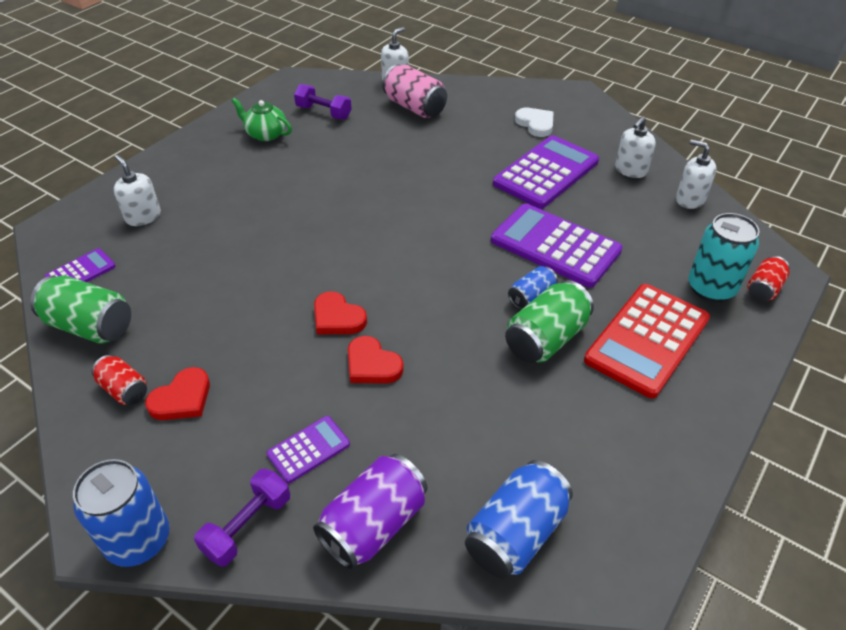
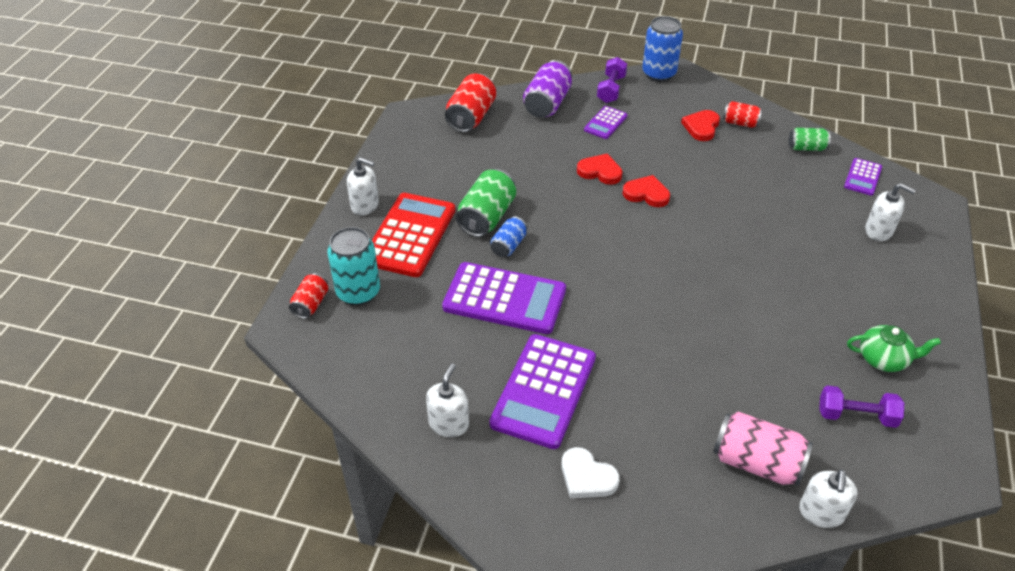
camera: 160 degrees right, 0 degrees up
green can [30,276,131,344] -> green can [789,128,831,151], size x0.58
blue can [465,460,573,579] -> red can [445,73,496,132]
white soap dispenser [676,140,717,209] -> white soap dispenser moved to [347,157,379,215]

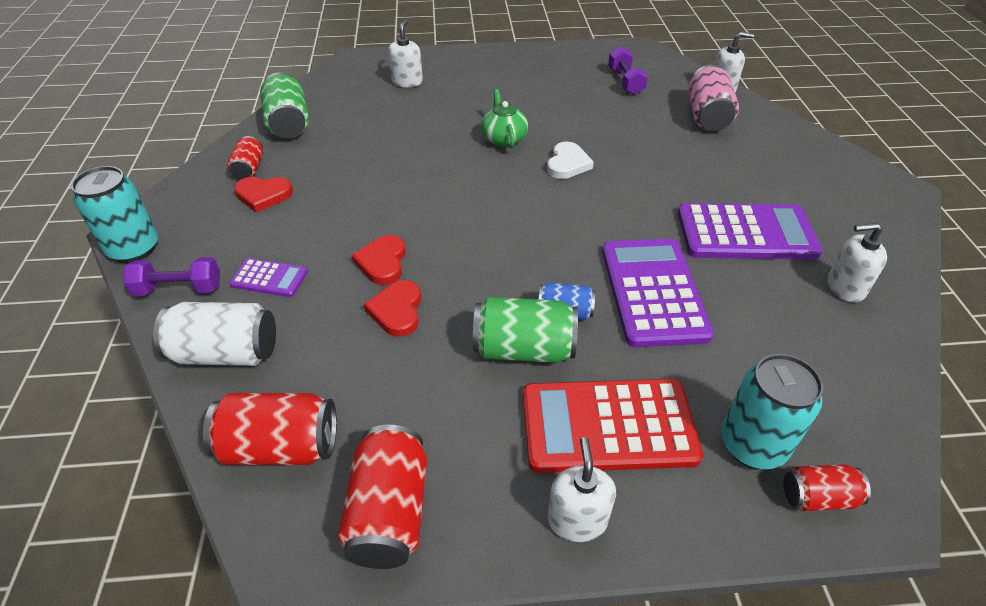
camera: 110 degrees left, 0 degrees up
purple can [523,60,572,118] -> white can [153,302,276,366]
white heart [561,447,620,498] -> white heart moved to [547,142,594,179]
red heart [623,175,670,207] -> red heart moved to [364,280,421,337]
blue can [642,16,683,82] -> turquoise can [71,166,158,263]
green can [789,128,831,151] -> green can [260,72,309,138], size x1.72
purple calculator [844,158,882,196] -> none
green teapot [847,325,941,372] -> green teapot moved to [481,89,528,148]
none -> red can [338,425,427,569]

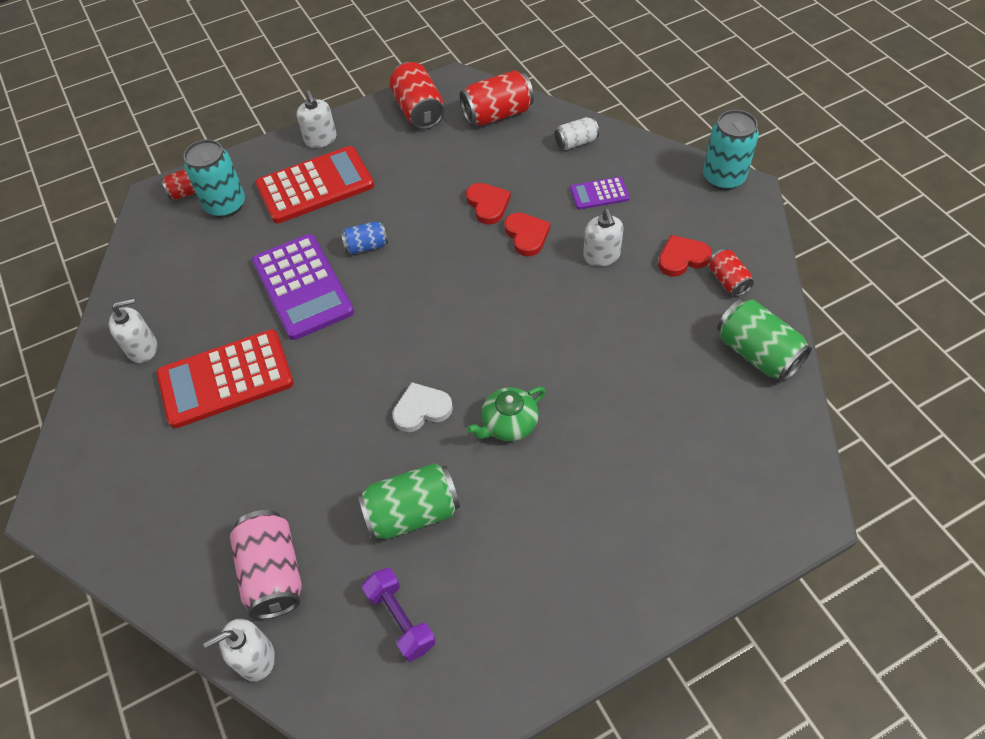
camera: 160 degrees right, 10 degrees up
purple dumbbell [123,257,220,296] -> none
white can [153,302,276,366] -> white can [555,117,599,150], size x0.58
white soap dispenser [388,20,423,87] -> white soap dispenser moved to [583,209,624,266]
green can [473,297,578,363] -> green can moved to [358,463,460,540]
green teapot [481,89,528,148] -> green teapot turned 90 degrees clockwise [467,387,546,441]
white heart [547,142,594,179] -> white heart turned 75 degrees clockwise [392,382,453,432]
purple calculator [677,203,823,260] -> red calculator [157,329,294,428]

